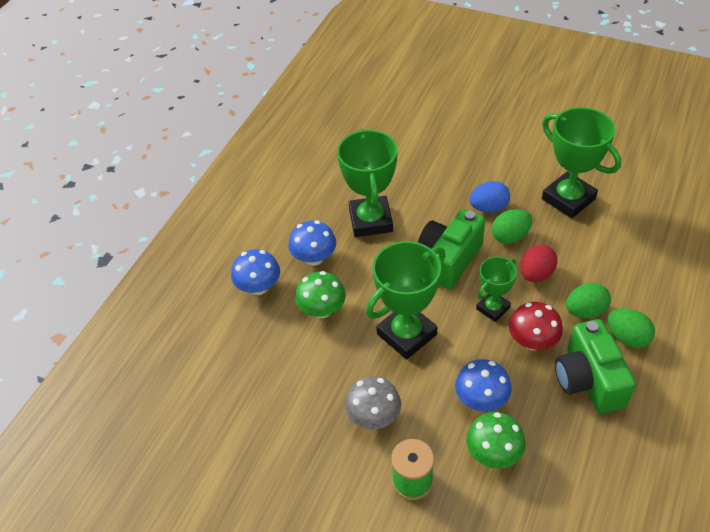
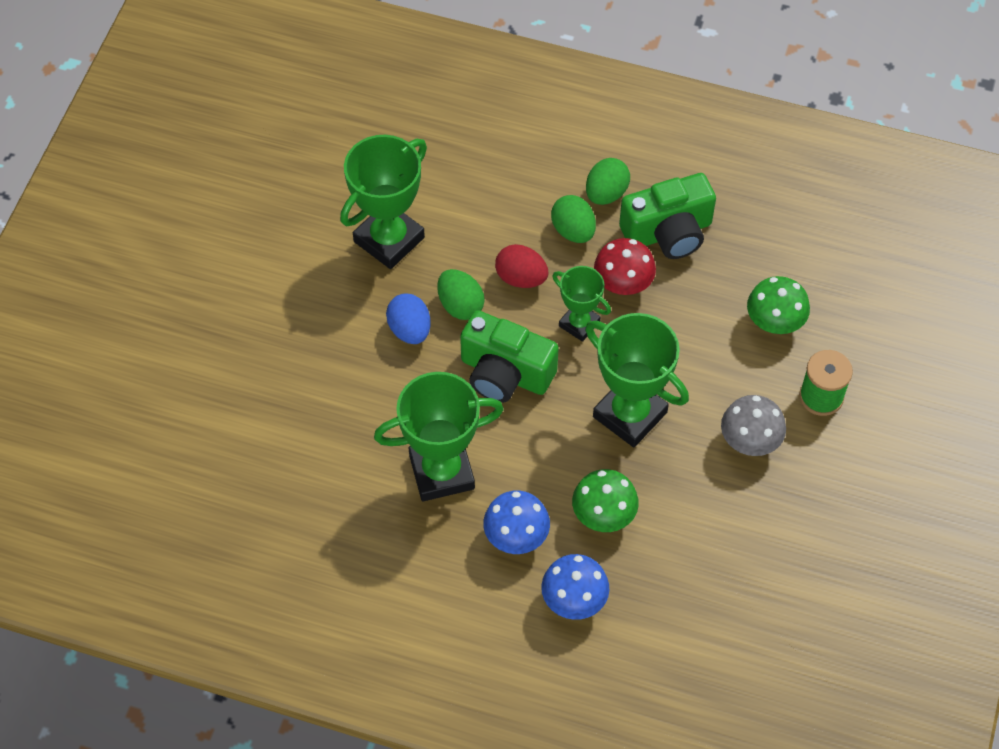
camera: 100 degrees left, 10 degrees up
blue mushroom [455,359,512,411] -> none

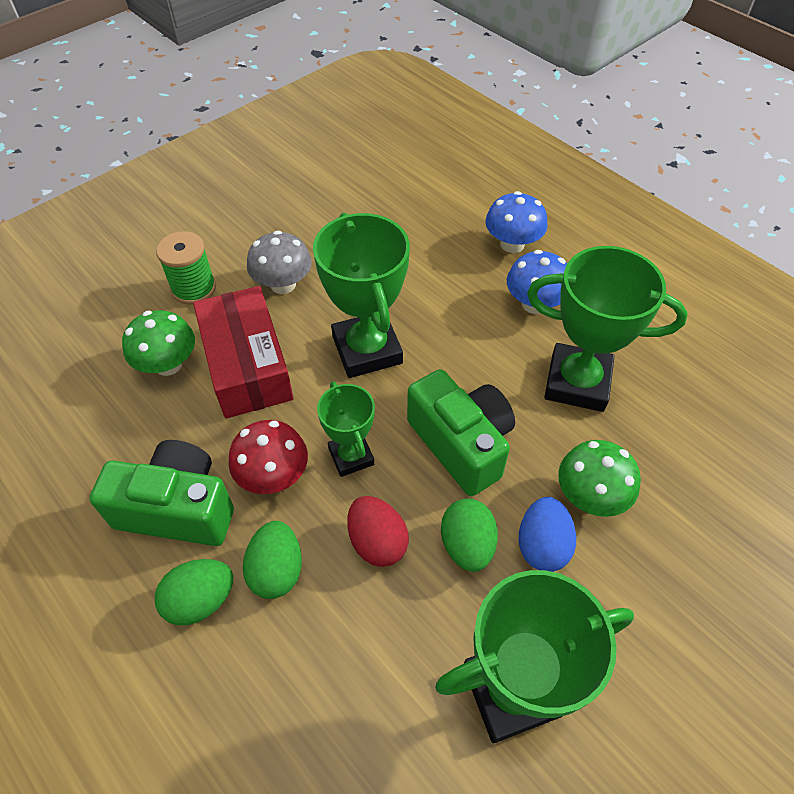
camera: 150 degrees left, 5 degrees down
green mushroom [572,469,639,532] -> green mushroom moved to [558,440,641,517]
none -> red box [193,286,294,419]

